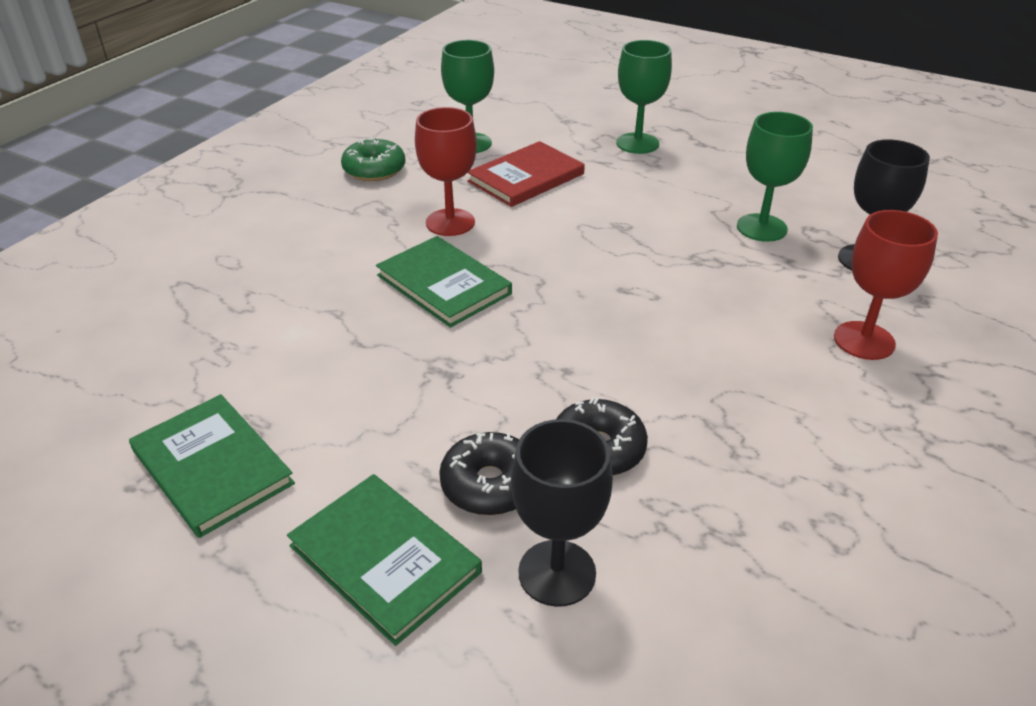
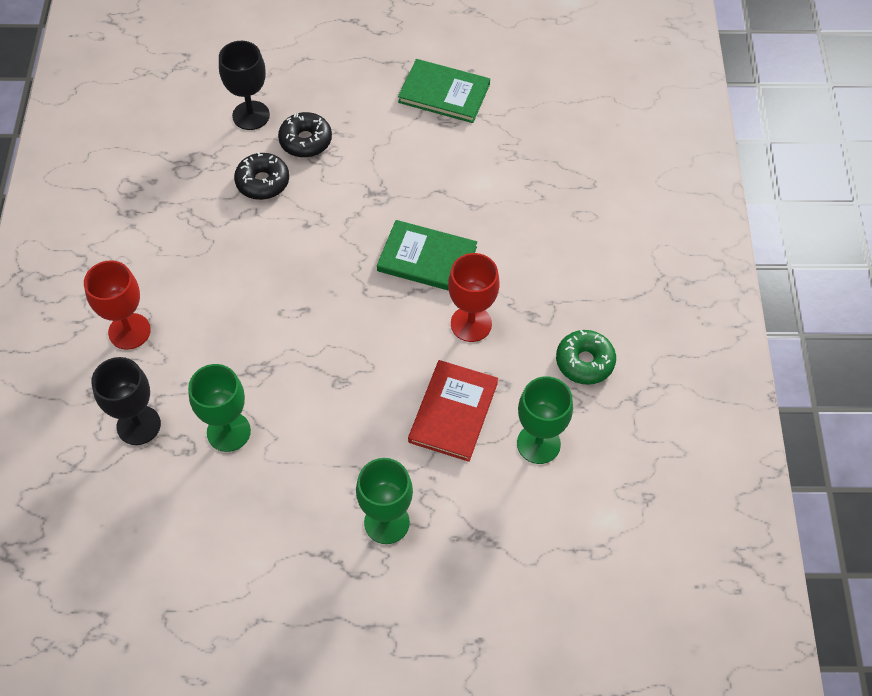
camera: 150 degrees right, 20 degrees up
green book [287,474,482,646] -> none

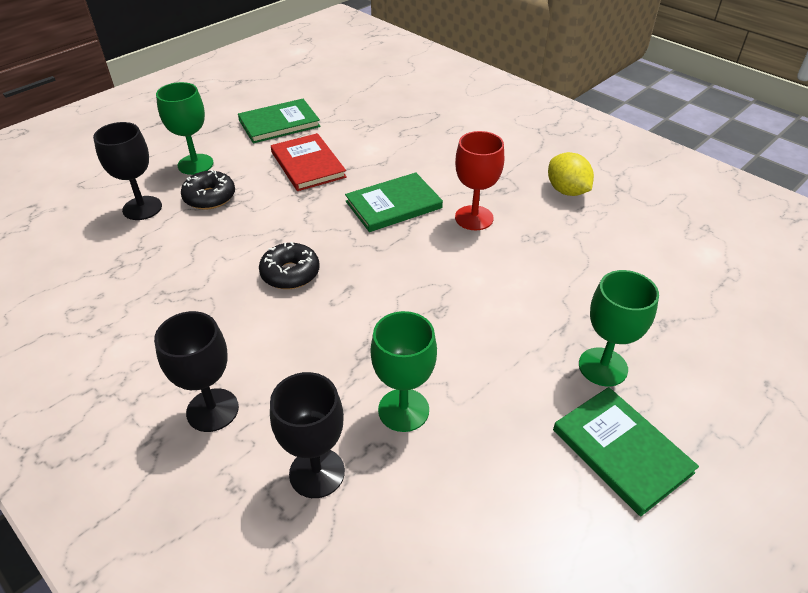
camera: 45 degrees left, 15 degrees down
red goblet [84,260,151,350] -> black goblet [154,311,239,432]
black donut [234,152,289,200] -> black donut moved to [259,242,320,289]
red book [408,360,498,462] -> red book moved to [271,133,347,191]
green goblet [517,376,573,464] -> green goblet moved to [156,82,214,175]
green donut [556,330,616,385] -> yellow lemon [548,152,594,196]
none -> green book [553,387,699,516]

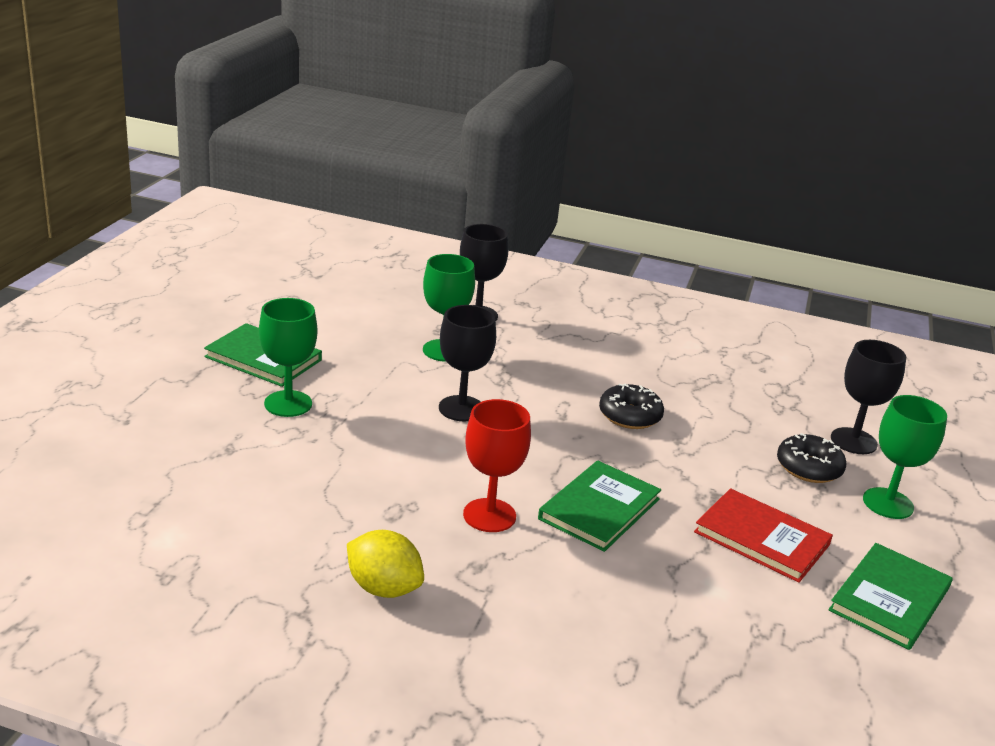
camera: 150 degrees right, 15 degrees down
black goblet [154,311,239,432] -> black goblet moved to [439,305,496,422]

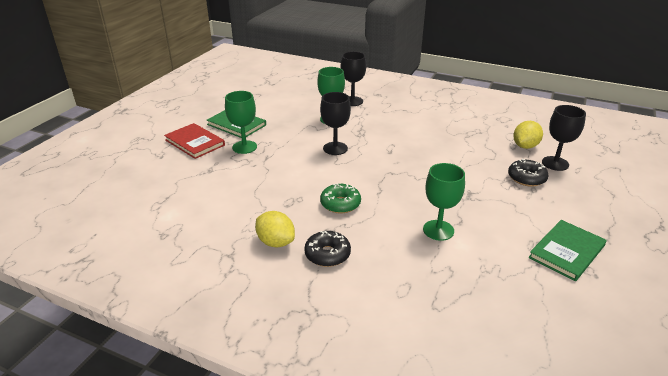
camera: 10 degrees right, 5 degrees up
red goblet [463,399,531,532] -> green donut [320,184,361,213]
green book [538,460,661,552] -> none
black donut [599,384,664,429] -> black donut moved to [304,231,351,267]
red book [694,488,833,583] -> red book moved to [164,123,225,159]
green goblet [863,395,947,519] -> green goblet moved to [423,163,465,241]
none -> yellow lemon [513,121,543,149]

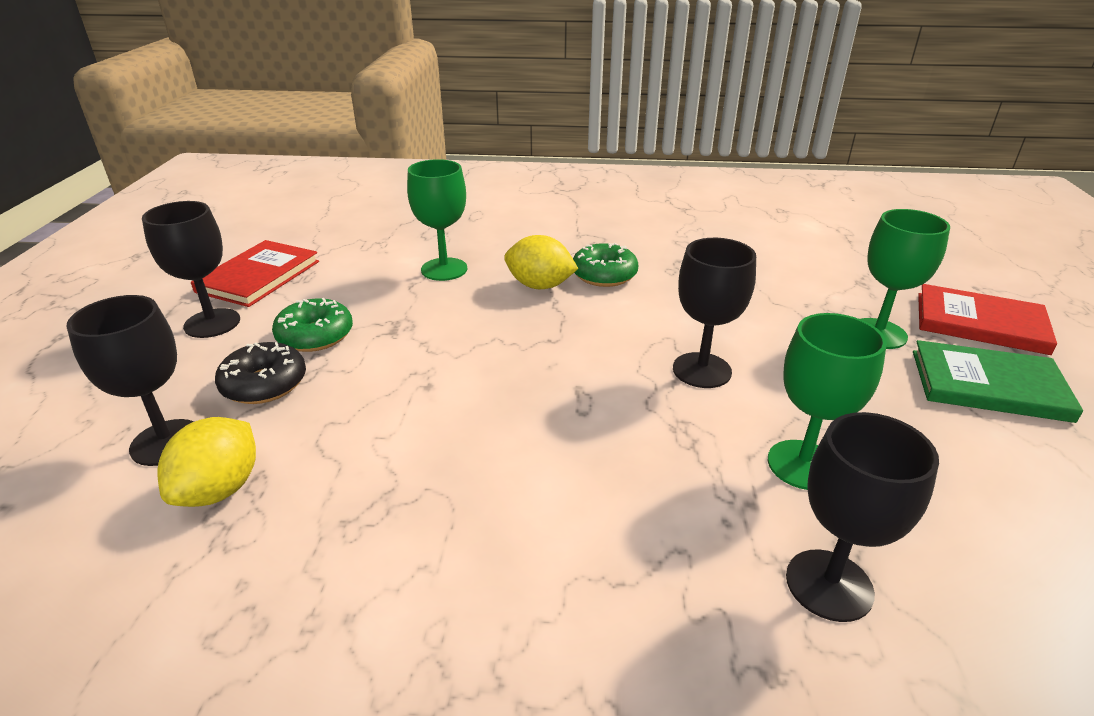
camera: 160 degrees right, 0 degrees up
yellow lemon [255,211,295,247] -> yellow lemon moved to [504,235,579,289]
black donut [304,231,351,267] -> none
green book [529,220,607,281] -> red book [191,240,319,307]
none -> black goblet [142,201,240,338]
none -> green donut [272,298,353,352]

